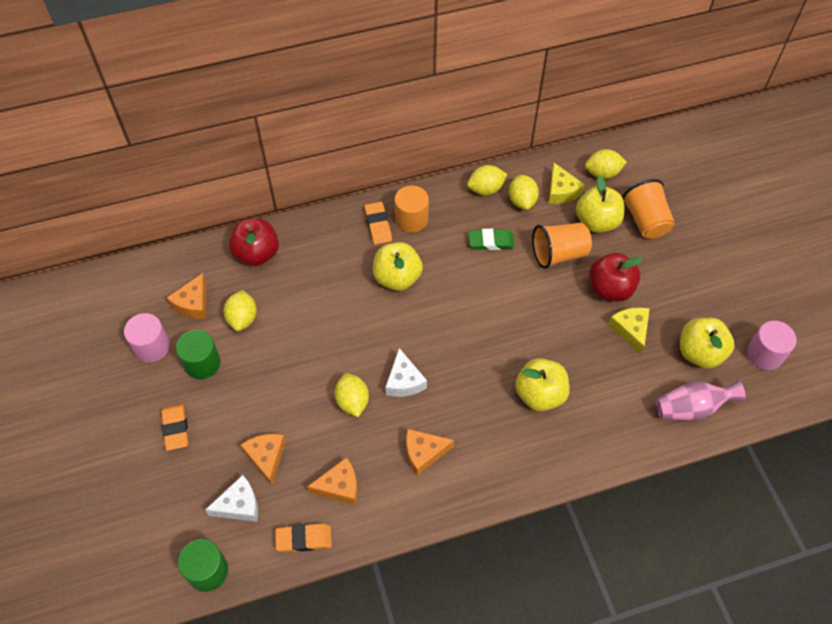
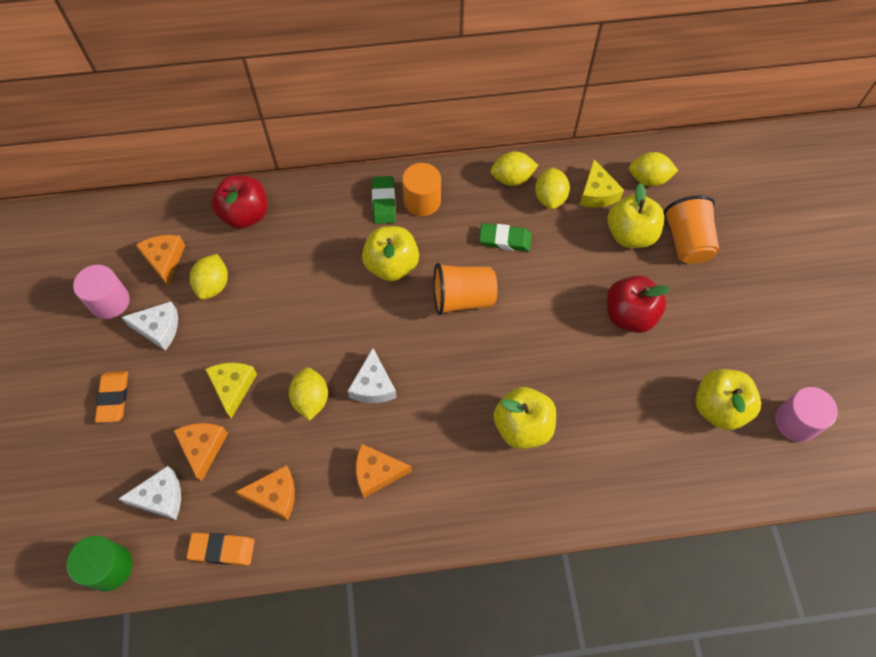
camera: 10 degrees right, 5 degrees up
orange cheese [167,273,206,319] -> orange cheese turned 135 degrees clockwise [136,235,185,286]
green cylinder [176,330,221,379] -> white cheese [121,301,178,351]
orange eraser [364,202,392,245] -> green eraser [372,176,396,224]
orange cup [532,223,592,269] -> orange cup moved to [433,263,497,315]
yellow cheese [608,308,650,355] -> yellow cheese moved to [205,363,257,419]
pink vase [656,379,746,420] -> none

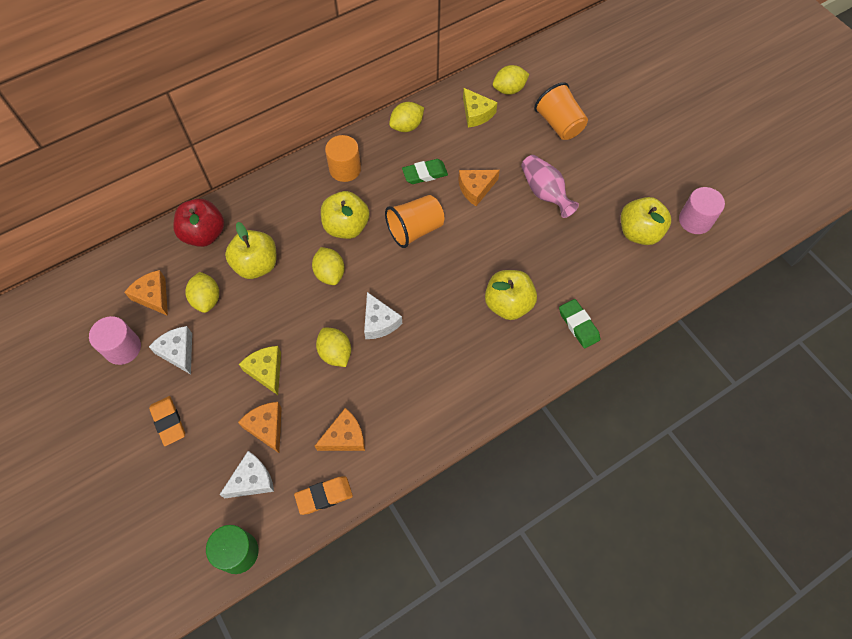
camera: 25 degrees left, 0 degrees up
white cheese [121,301,178,351] -> white cheese turned 105 degrees counterclockwise [149,326,192,374]
orange cheese [356,444,412,498] -> orange cheese moved to [458,170,500,206]
green eraser [372,176,396,224] -> green eraser moved to [559,299,601,348]
yellow lemon [535,167,570,209] -> yellow lemon moved to [312,247,345,285]
yellow apple [607,183,664,248] -> yellow apple moved to [225,222,277,279]
red apple [607,275,670,333] -> pink vase [521,155,579,218]

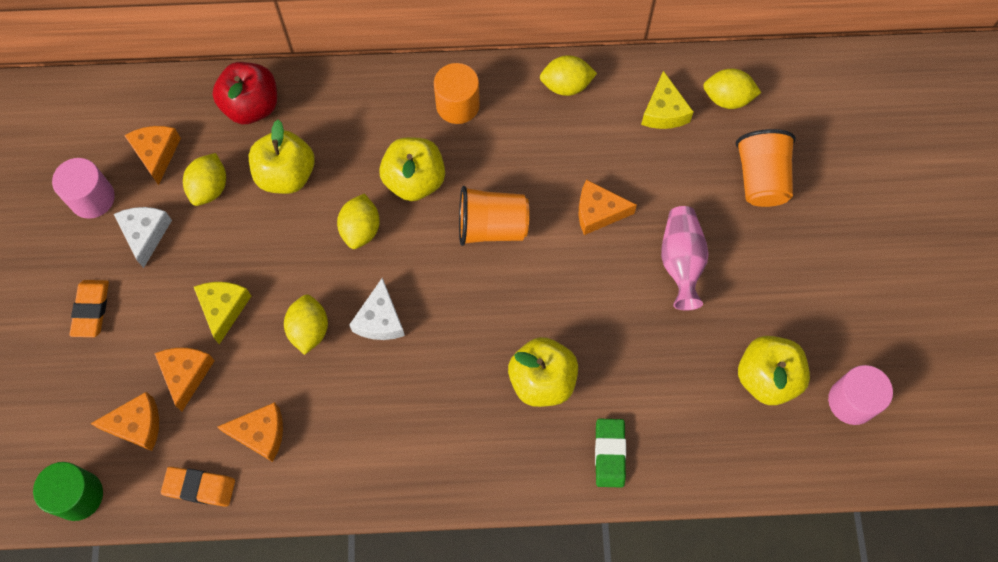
camera: 30 degrees right, 5 degrees up
white cheese [219,451,274,498] -> orange cheese [90,392,159,451]
green eraser [402,159,448,184] -> none

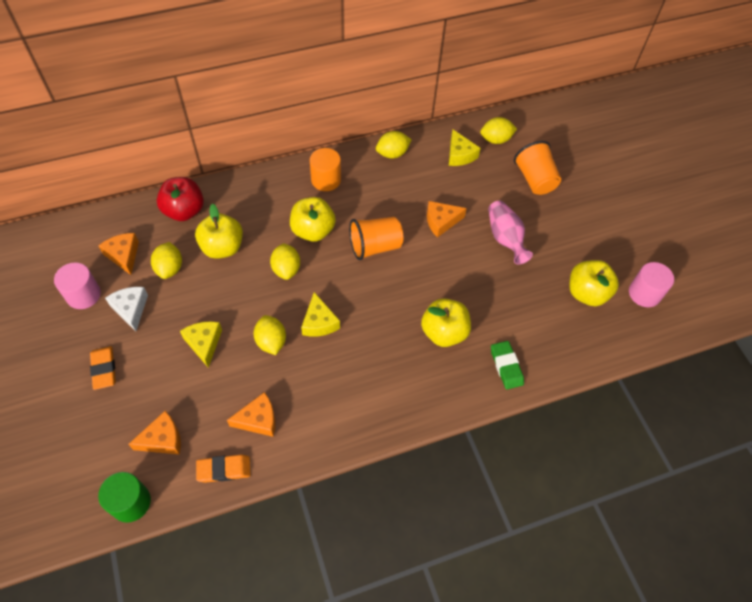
camera: 20 degrees left, 10 degrees down
orange cheese [154,348,215,411] -> none
white cheese [349,278,405,340] -> yellow cheese [301,292,340,337]

